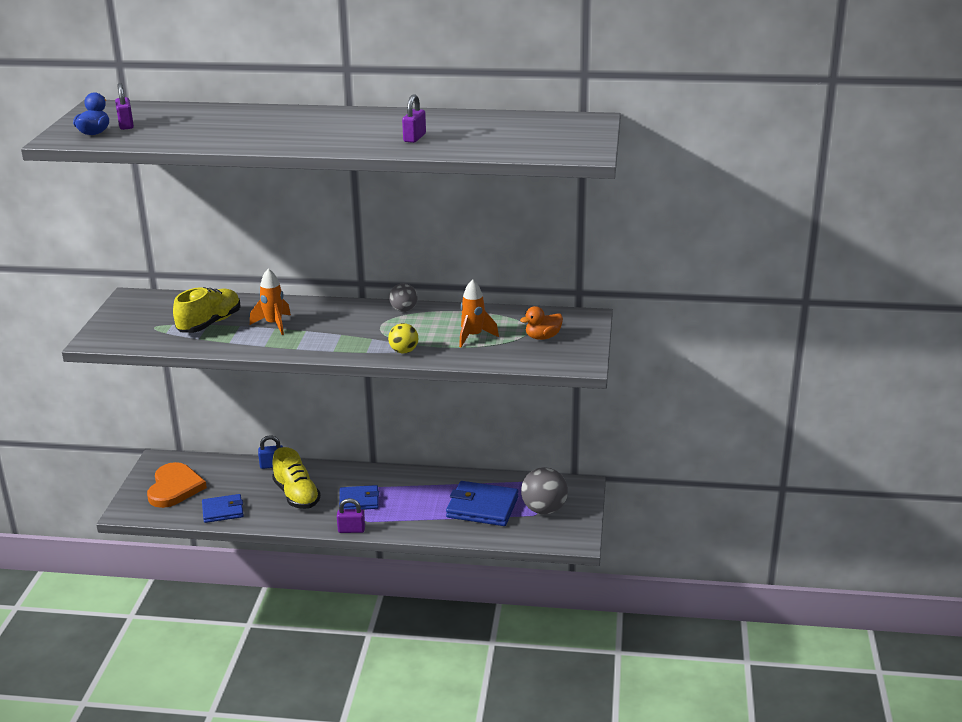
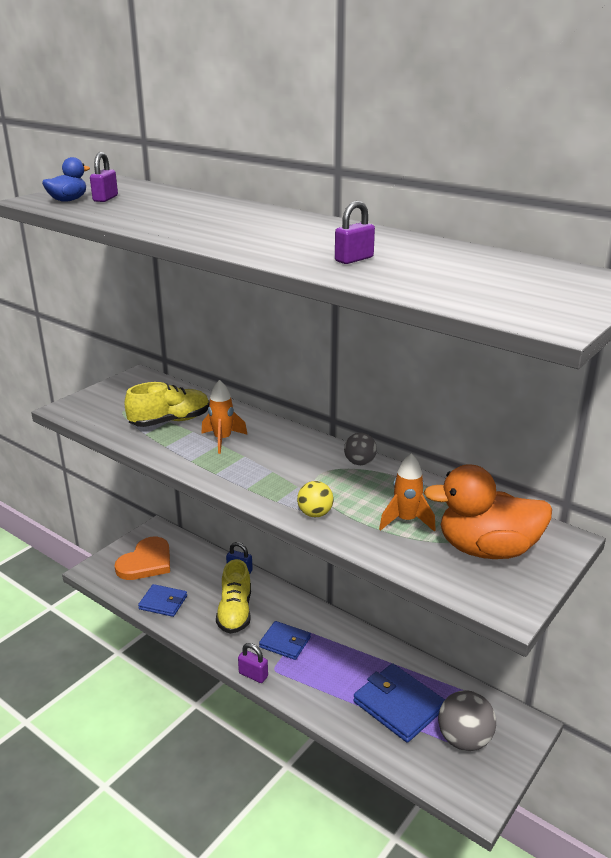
camera: 30 degrees right, 0 degrees up
orange duck [520,306,563,340] -> orange duck [424,464,552,559], size x2.03

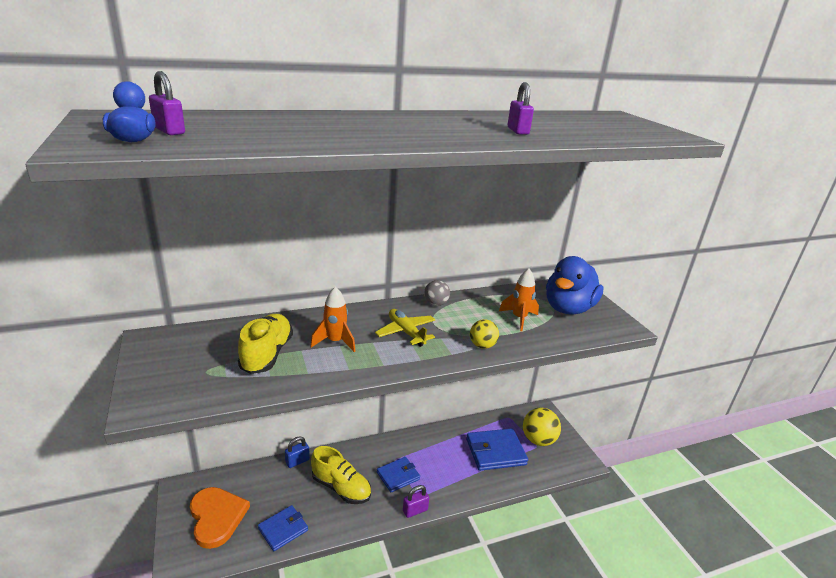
camera: 60 degrees left, 0 degrees up
orange duck [424,464,552,559] -> blue duck [546,256,604,314]
grey ball [438,690,496,751] -> yellow ball [523,408,561,446]
none -> yellow plane [375,309,435,347]

